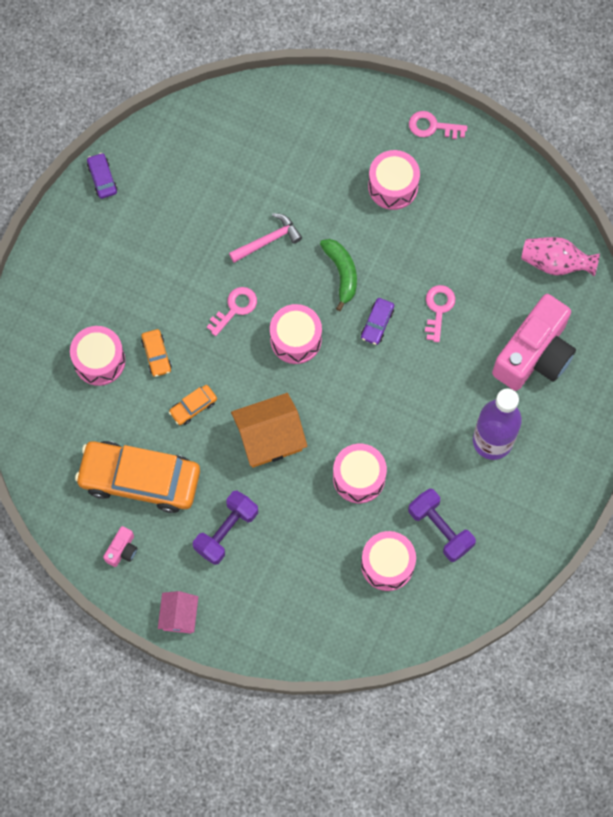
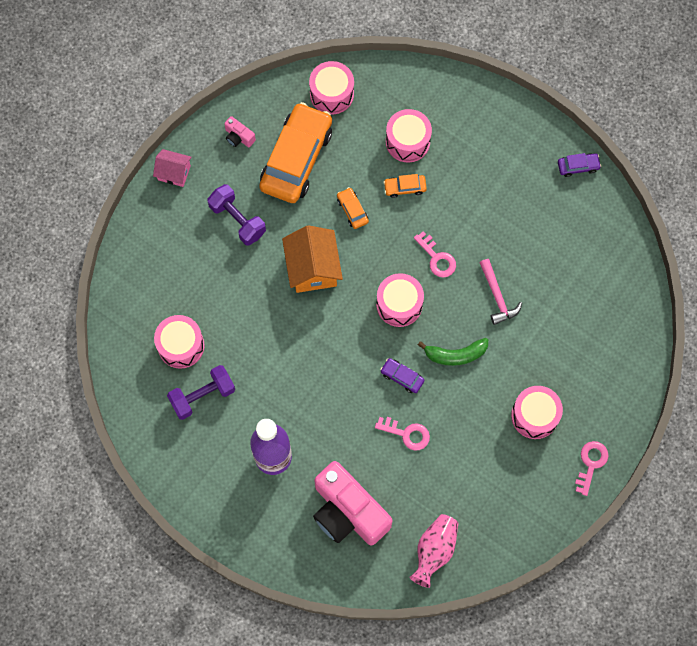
camera: 100 degrees right, 0 degrees up
pink drum [333,444,387,503] -> pink drum moved to [309,61,354,114]

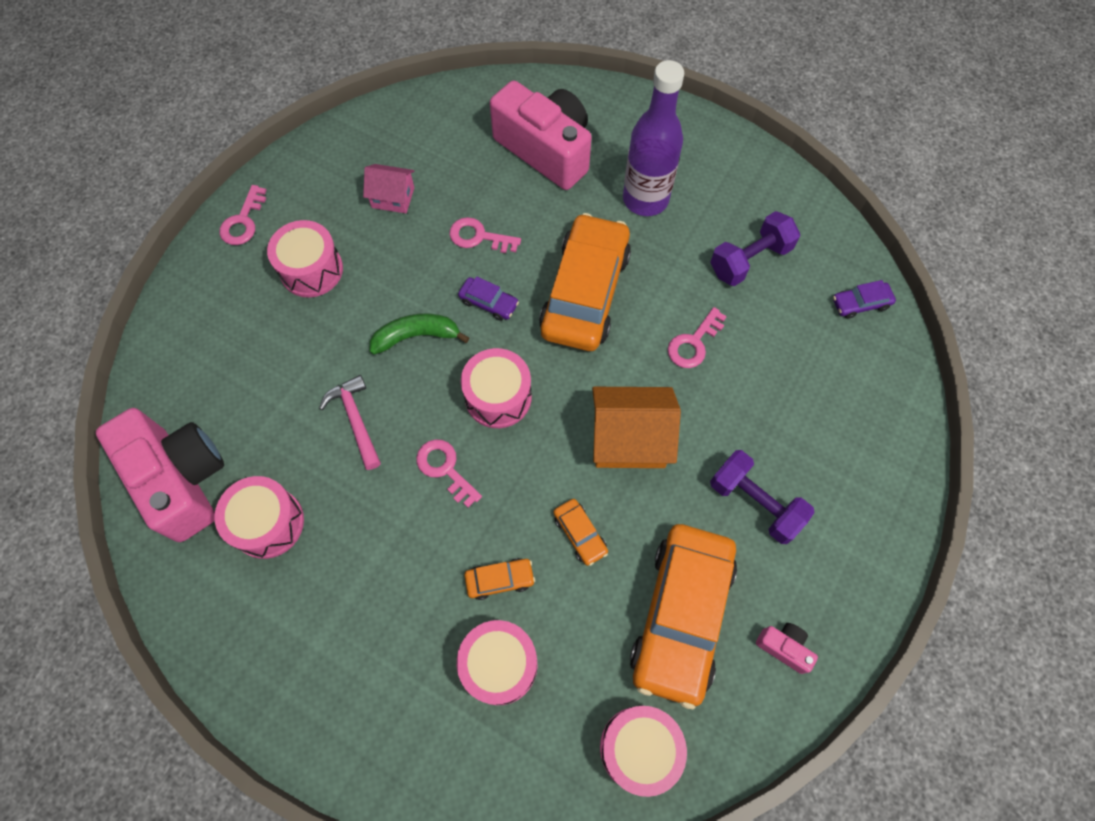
camera: 175 degrees right, 5 degrees down
pink house [153,149,192,187] -> pink house moved to [363,164,414,213]
pink drum [154,315,204,369] -> pink drum moved to [214,476,304,559]
orange house [282,225,343,293] -> orange house turned 75 degrees counterclockwise [592,387,681,468]
pink vase [409,514,459,588] -> none
purple car [558,153,601,177] -> purple car moved to [833,280,896,319]
none -> pink camera [96,408,224,542]
none -> orange car [539,213,631,351]
none -> pink key [668,307,727,368]

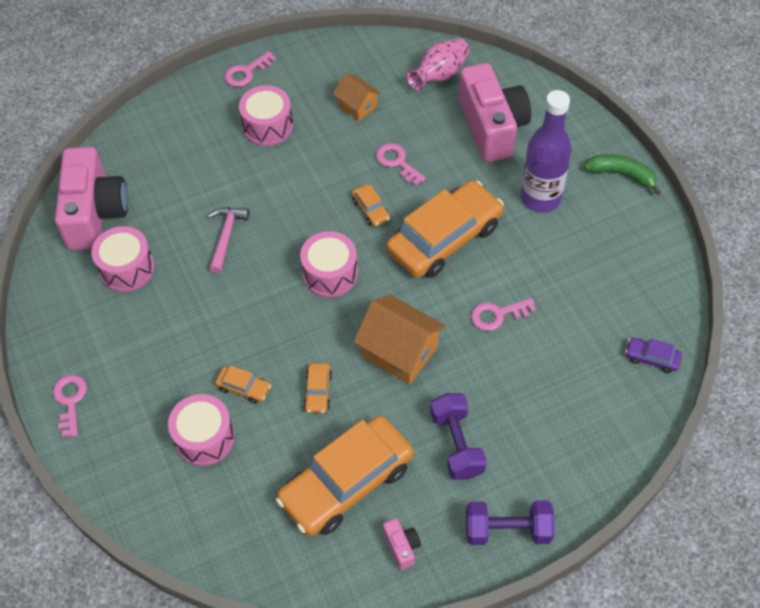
camera: 35 degrees right, 10 degrees down
pink house [363,164,414,213] -> orange house [333,74,381,121]
green banana [369,314,470,355] -> green banana moved to [584,154,661,195]
pink key [416,439,482,508] -> pink key moved to [53,375,87,437]
purple car [458,276,519,321] -> orange car [351,184,390,227]
pink drum [600,706,687,797] -> none
purple dumbbell [710,211,800,286] -> purple dumbbell moved to [466,500,555,545]
none -> pink vase [406,38,470,91]

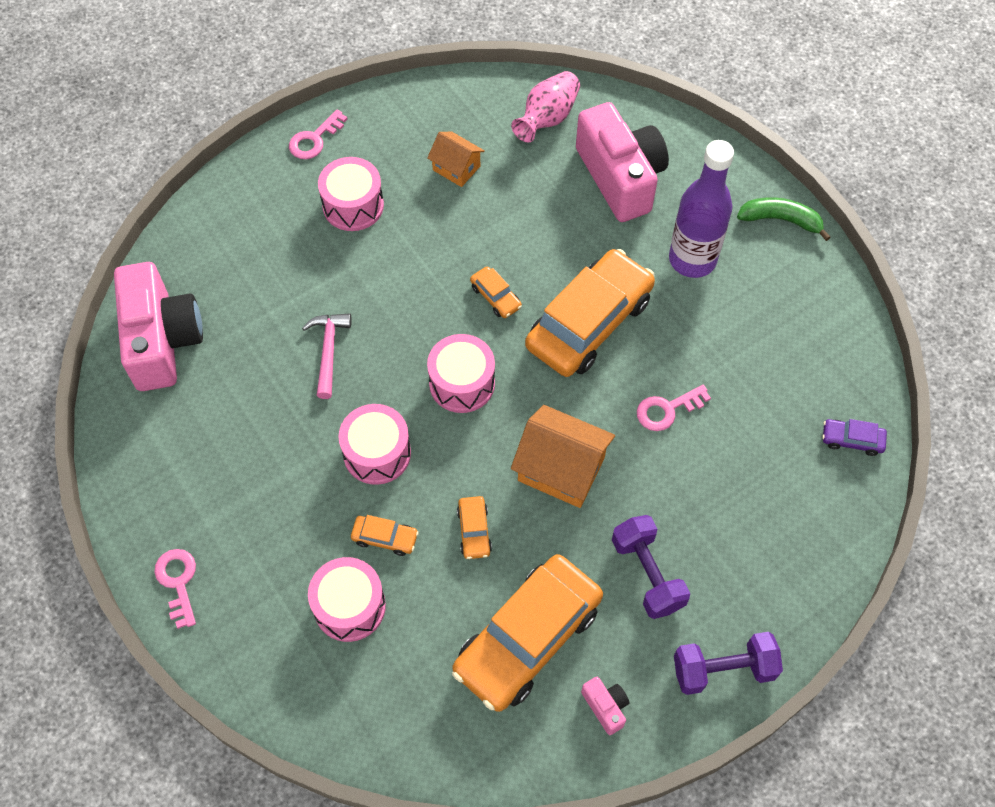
camera: 10 degrees left, 5 degrees up
pink drum [91,226,155,292] -> pink drum moved to [338,404,411,485]
pink key [376,143,426,186] -> none

